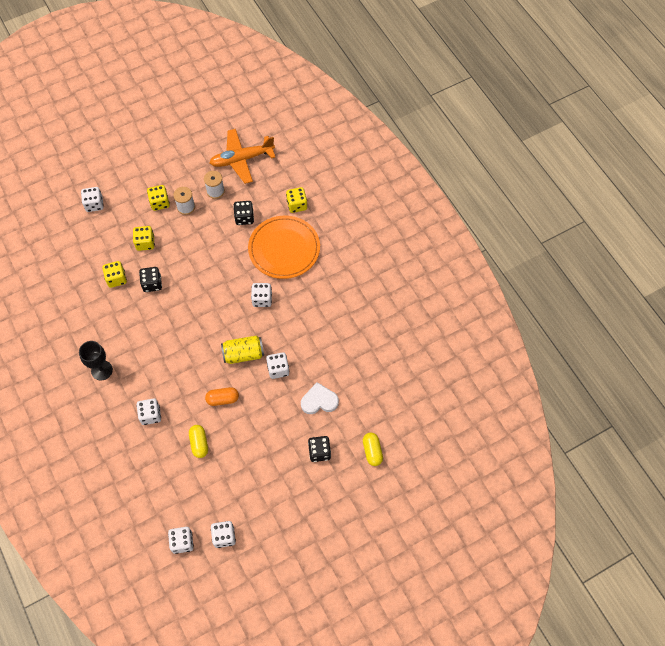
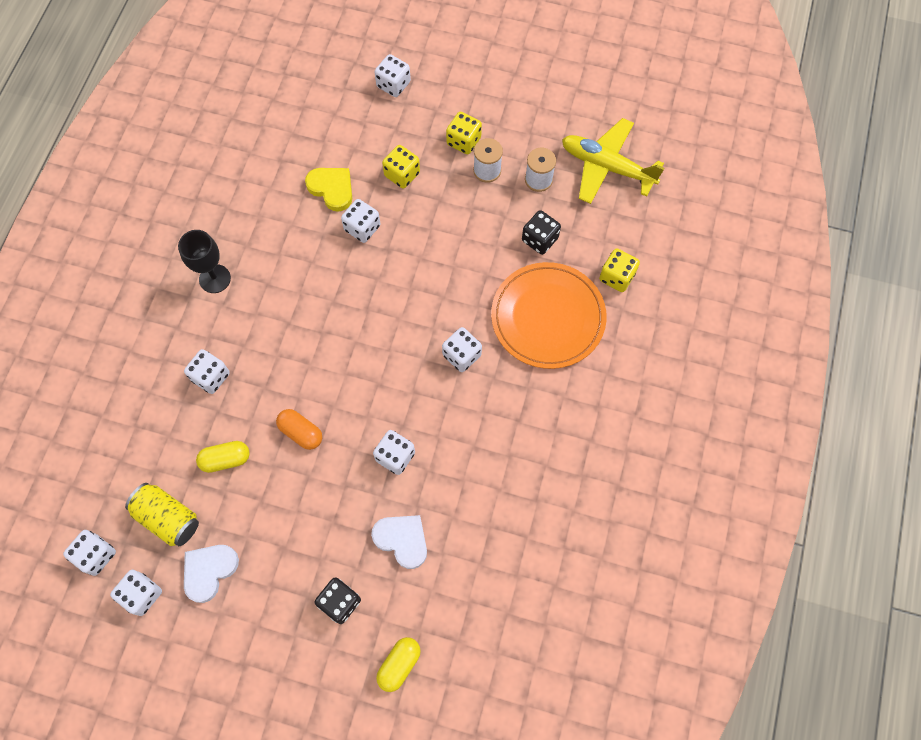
camera: 45 degrees right, 5 degrees up
yellow dice [102,261,127,288] -> yellow heart [305,168,352,212]
black dice [139,267,162,292] -> white dice [341,199,380,243]
yellow capsule [189,425,208,458] -> yellow capsule turned 45 degrees clockwise [196,441,250,473]
orange plane [209,129,275,184] -> yellow plane [562,118,665,204]
yellow can [221,335,264,364] -> yellow can moved to [125,483,199,546]
none -> white heart [184,545,239,603]

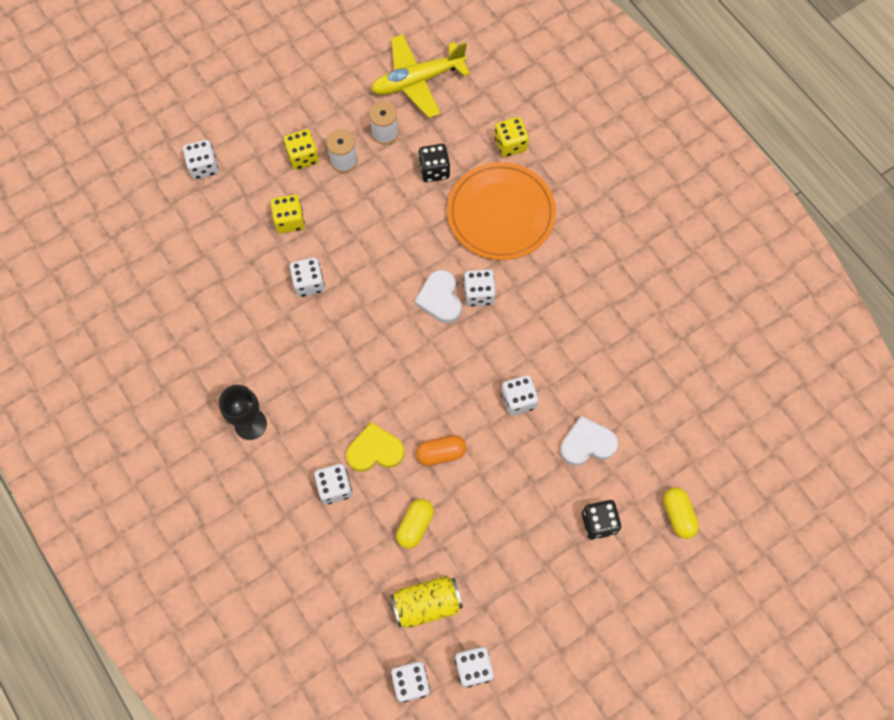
camera: 50 degrees left, 0 degrees up
white heart [184,545,239,603] -> white heart moved to [414,270,462,323]
yellow heart [305,168,352,212] -> yellow heart moved to [346,422,404,472]

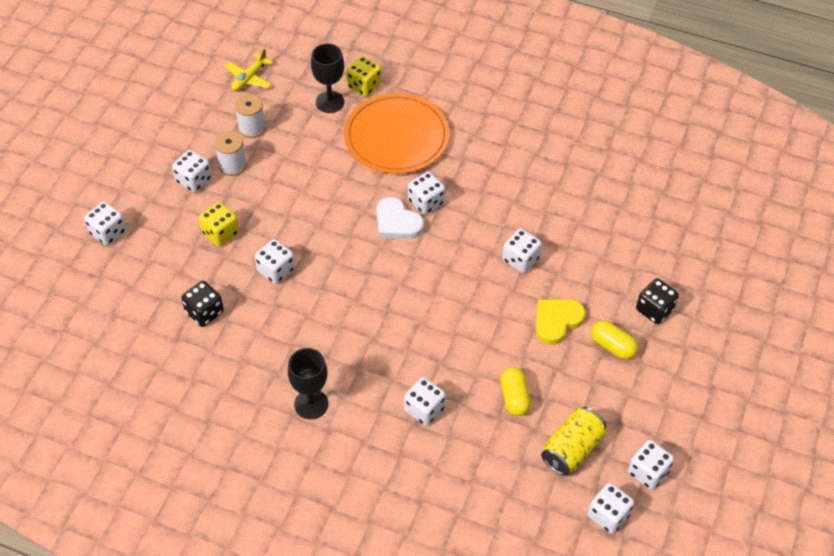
camera: 35 degrees left, 15 degrees down
yellow dice [284,129,319,170] -> white dice [172,150,212,193]
yellow heart [346,422,404,472] -> yellow heart moved to [535,299,586,345]
yellow plane [371,34,470,118] -> yellow plane [225,48,273,91], size x0.55
orange capsule [416,435,467,466] -> none
black dice [418,144,450,182] -> black dice moved to [181,281,224,327]
white heart [560,416,618,466] -> none
yellow capsule [663,487,699,539] -> yellow capsule moved to [591,320,638,359]
none -> black goblet [311,44,344,113]

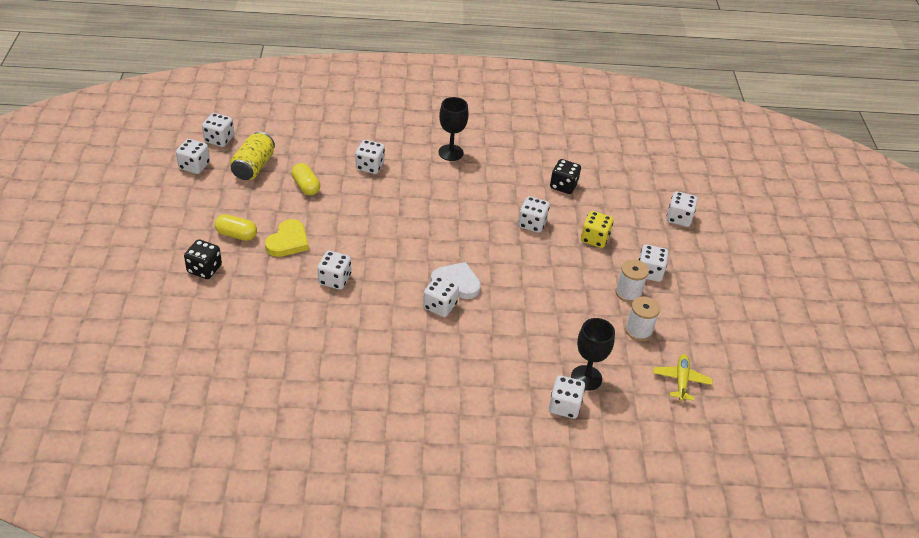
camera: 155 degrees right, 10 degrees down
orange plate [344,93,450,174] -> none
yellow dice [346,56,381,97] -> white dice [549,375,585,419]

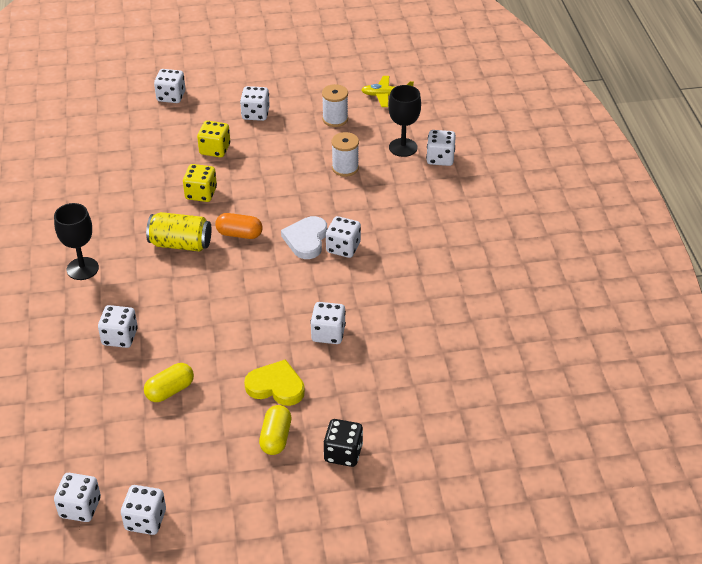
camera: 95 degrees left, 0 degrees up
yellow can [230,132,275,180] -> yellow can moved to [146,212,211,252]
white dice [518,196,550,233] -> yellow dice [183,164,217,202]
black dice [550,159,581,194] -> none
white spool [616,259,649,303] -> white spool moved to [331,132,359,177]
none -> orange capsule [215,213,263,239]

